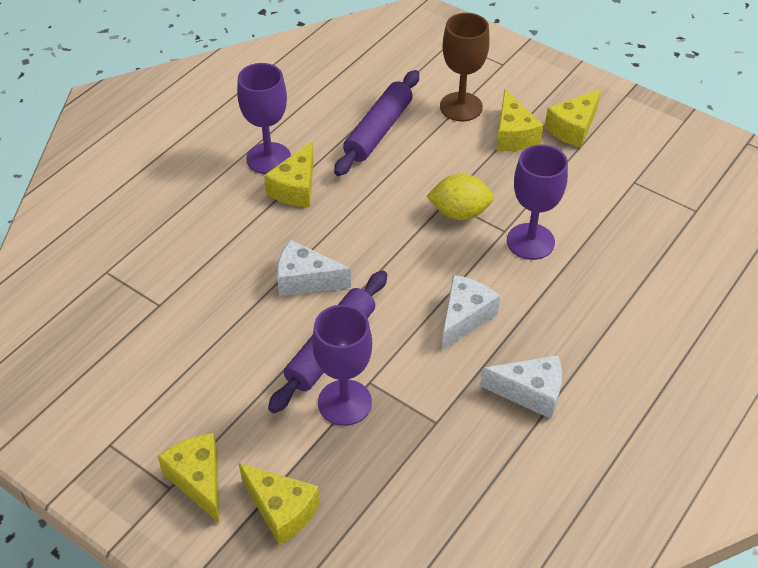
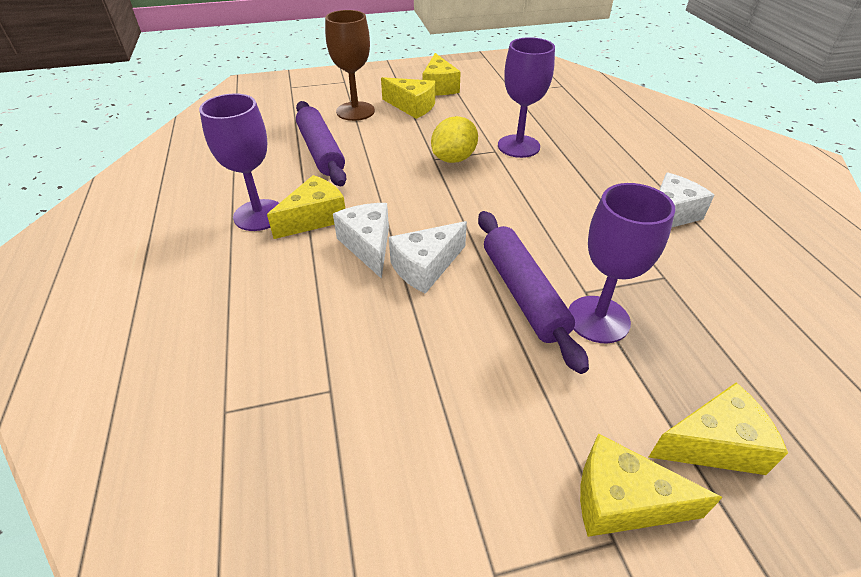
camera: 50 degrees left, 5 degrees down
yellow cheese [264,141,314,207] -> yellow cheese turned 105 degrees counterclockwise [267,175,345,239]
white cheese [442,275,500,350] -> white cheese moved to [333,203,389,279]

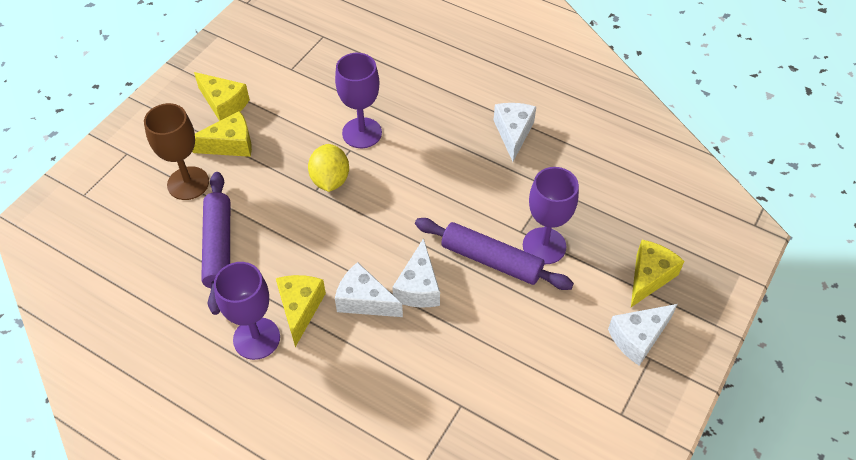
camera: 45 degrees left, 10 degrees up
purple rolling pin [296,101,347,186] -> purple rolling pin turned 60 degrees clockwise [201,172,230,315]
yellow cheese [580,433,723,537] -> white cheese [608,304,677,366]

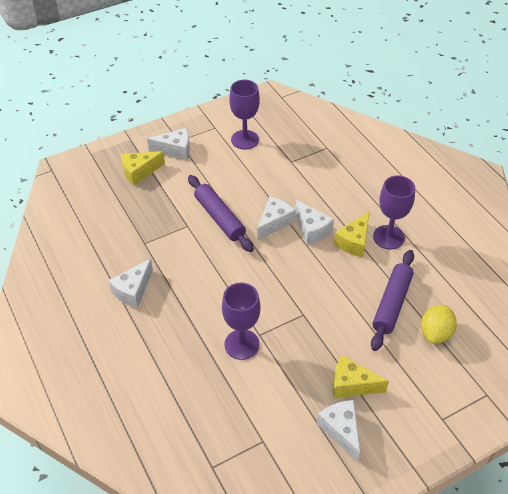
camera: 150 degrees left, 5 degrees down
brown goblet [144,103,209,200] -> none
yellow cheese [194,72,250,121] -> white cheese [317,400,360,462]
yellow lemon [308,144,349,192] -> yellow lemon moved to [421,305,457,344]
purple goblet [523,167,579,264] -> purple goblet moved to [229,80,260,149]

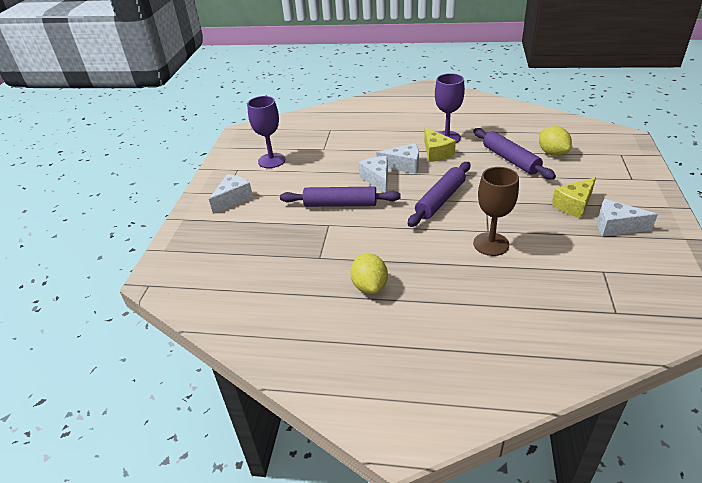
camera: 50 degrees left, 10 degrees down
white cheese [108,259,153,308] -> yellow lemon [350,253,388,294]
yellow cheese [121,151,165,185] -> none
purple goblet [222,283,261,360] -> brown goblet [473,167,519,256]
none -> purple rolling pin [408,162,470,227]

